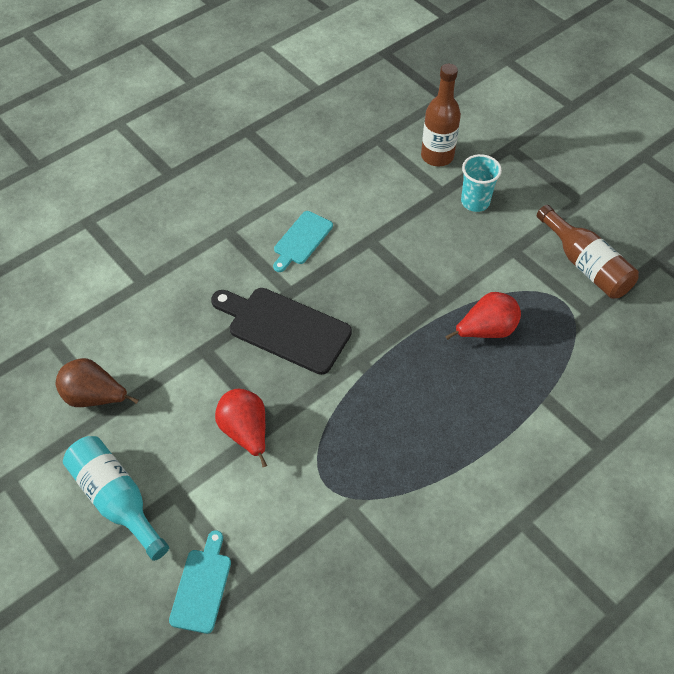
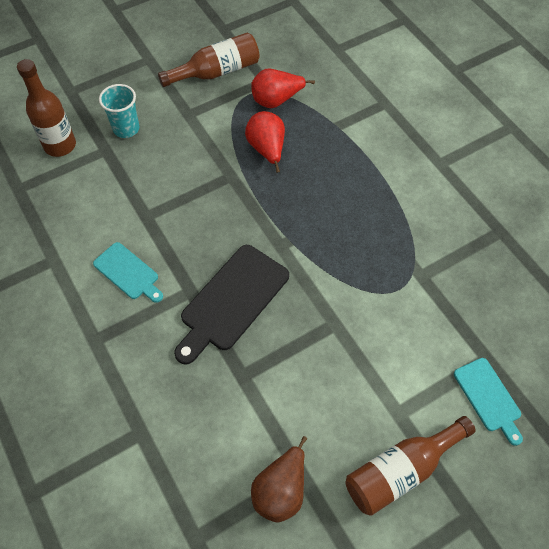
camera: 80 degrees left, 5 degrees up
turquoise bottle [63,436,169,561] -> brown bottle [346,416,476,516]
turquoise cutting board [169,530,231,634] -> turquoise cutting board turned 135 degrees counterclockwise [454,358,523,446]
red pear [215,389,267,467] -> red pear moved to [251,68,315,108]

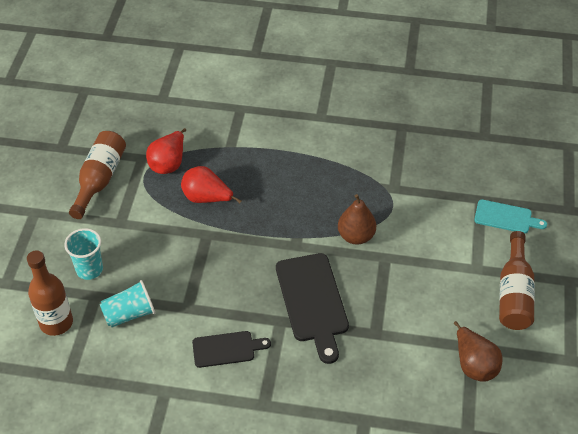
camera: 50 degrees left, 10 degrees down
turquoise cutting board [93,242,163,303] -> black cutting board [192,331,271,368]
none -> turquoise cup [100,280,155,327]
none -> brown pear [338,194,376,245]

